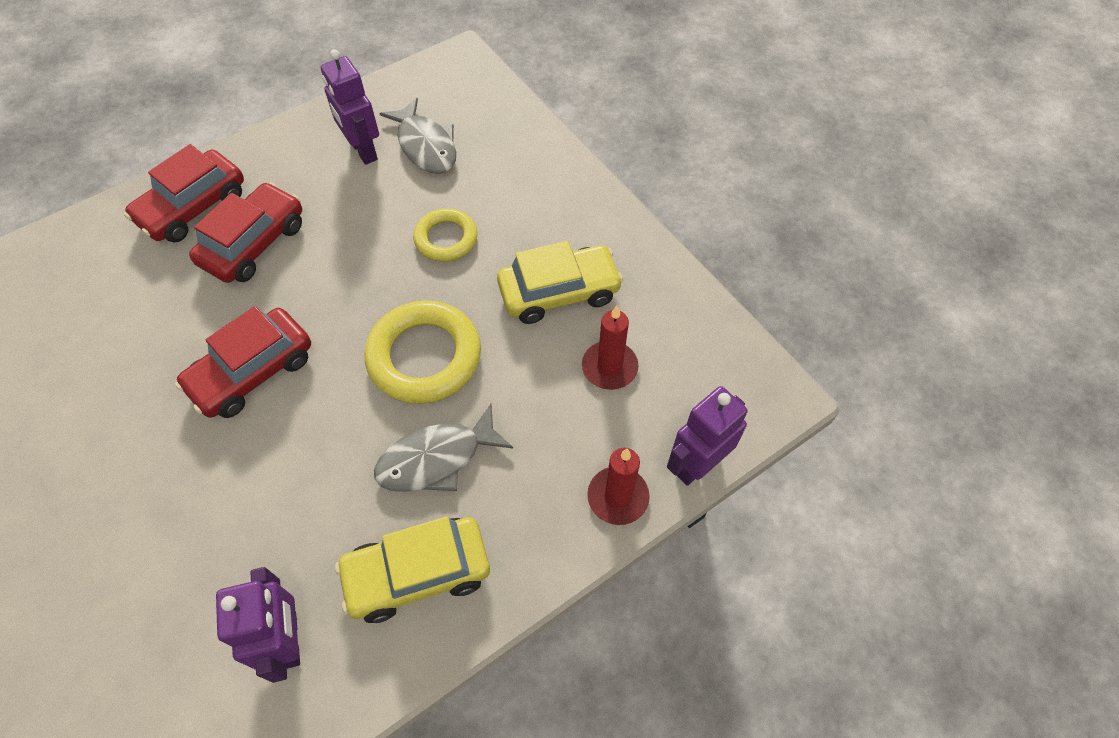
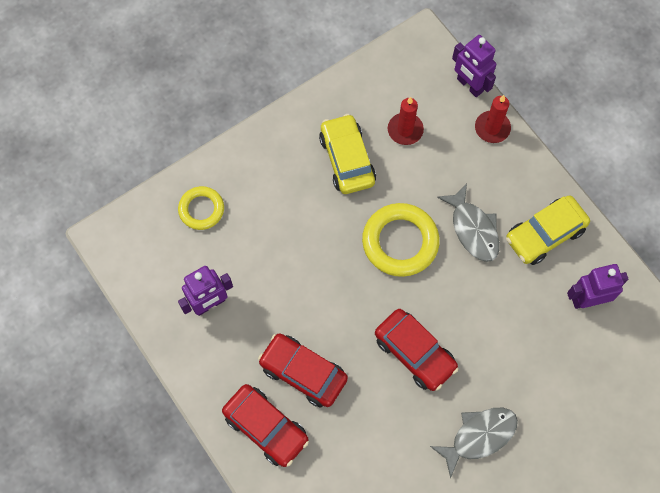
camera: 90 degrees left, 10 degrees up
yellow car [335,516,490,623] -> yellow car turned 75 degrees clockwise [506,195,590,265]
grey fish [379,98,456,174] -> grey fish moved to [430,408,518,478]
yellow ring [413,208,477,262] -> yellow ring moved to [178,186,224,230]

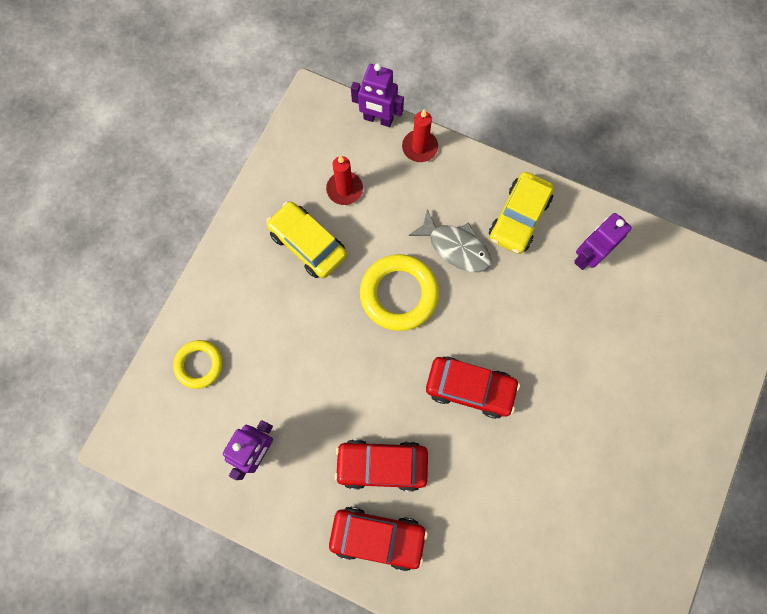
camera: 30 degrees left, 5 degrees up
grey fish [430,408,518,478] -> none

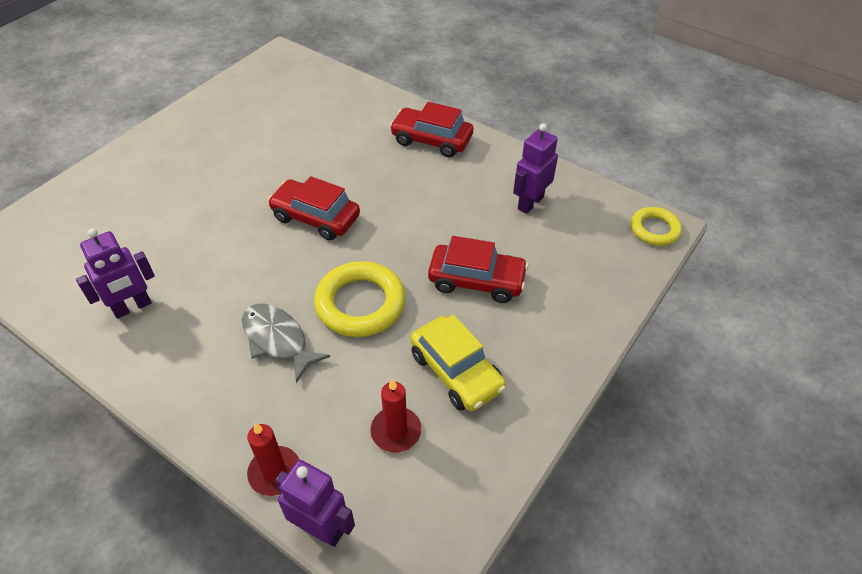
camera: 170 degrees left, 25 degrees down
yellow ring [173,340,223,389] -> yellow ring moved to [631,207,682,246]
red car [334,439,428,492] -> red car moved to [428,236,529,303]
yellow car [489,172,554,254] -> none

